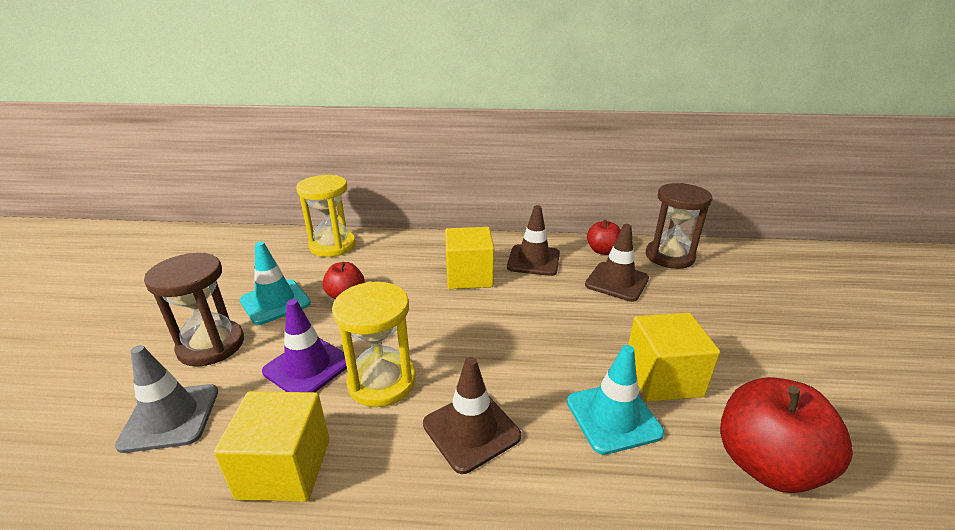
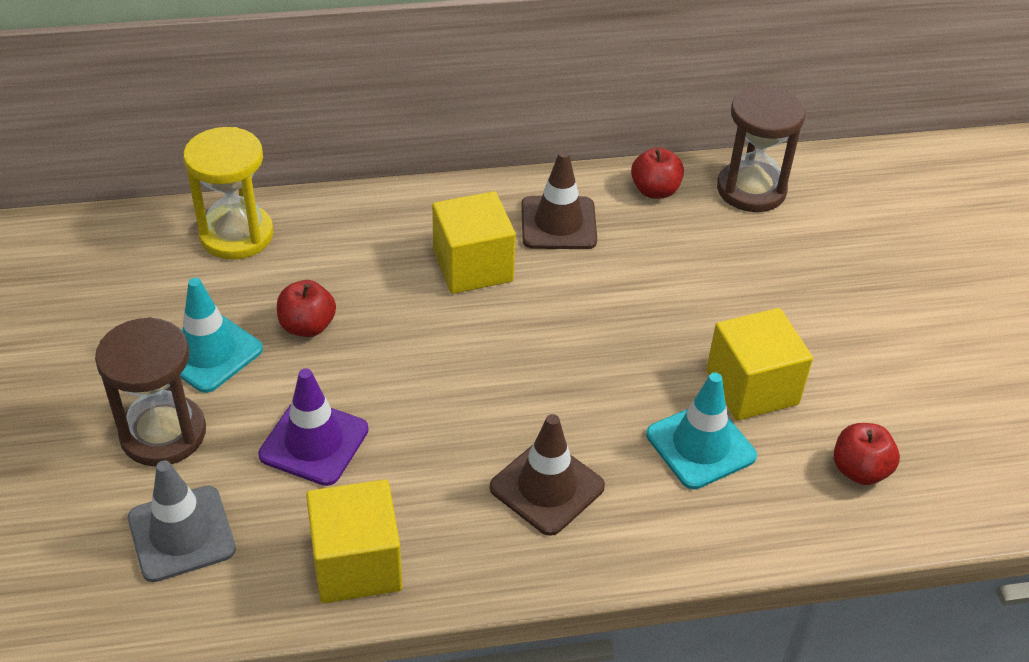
camera: 15 degrees left, 15 degrees up
yellow hourglass [332,282,416,407] -> none
brown traffic cone [585,224,649,302] -> none
red apple [720,377,853,493] -> red apple [833,423,900,485], size x0.56

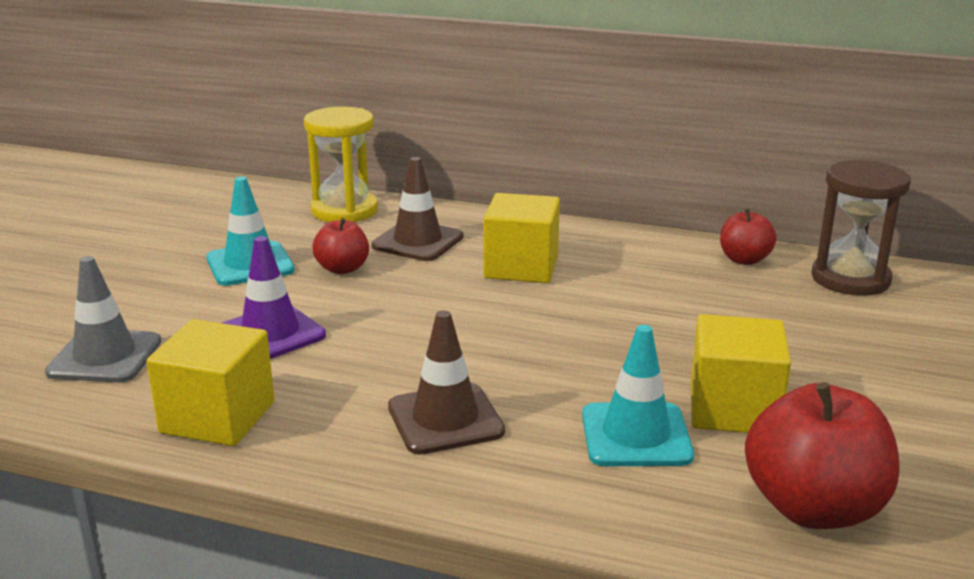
camera: 30 degrees right, 20 degrees down
brown hourglass [95,317,206,467] -> none
brown traffic cone [521,151,597,249] -> brown traffic cone moved to [372,157,463,261]
red apple [833,423,900,485] -> red apple [745,382,899,529], size x1.77

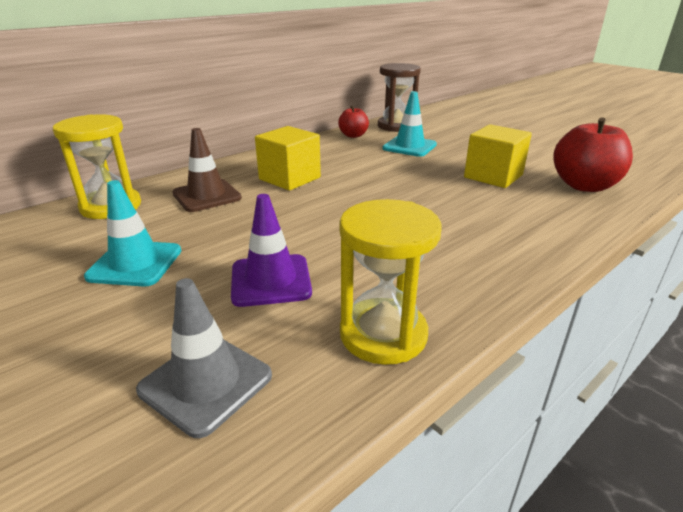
camera: 60 degrees left, 5 degrees up
yellow cube [146,319,274,446] -> yellow hourglass [339,199,441,365]
red apple [312,218,369,274] -> none
brown traffic cone [388,310,505,455] -> none
turquoise traffic cone [582,325,694,466] -> turquoise traffic cone moved to [382,91,437,157]

